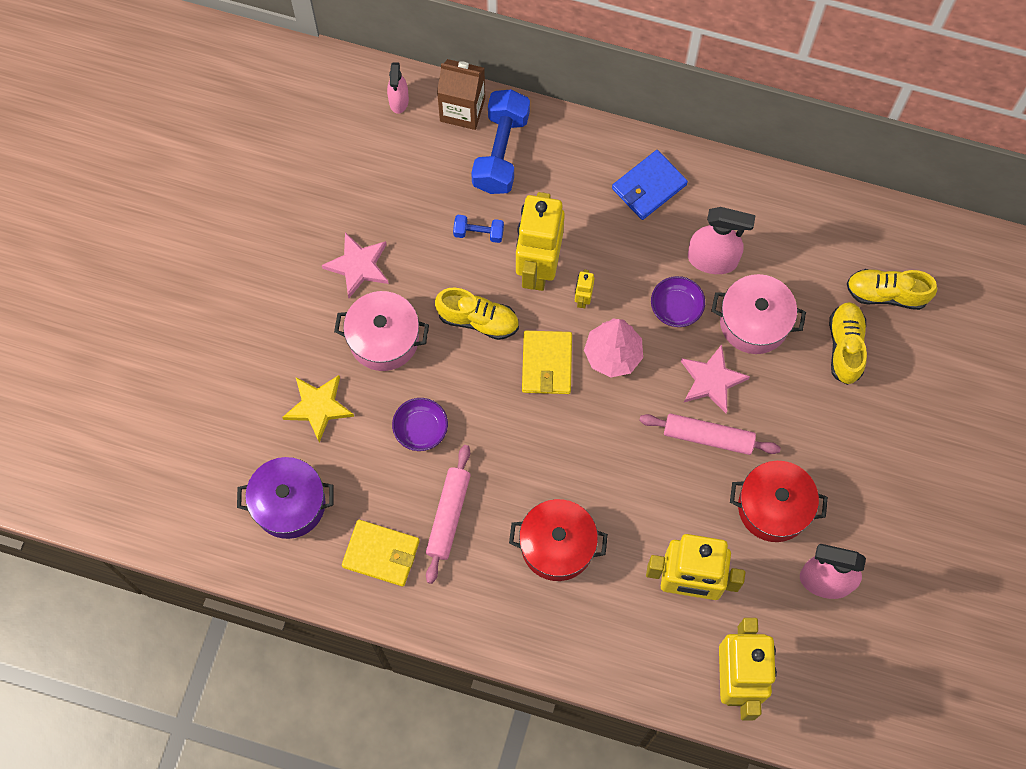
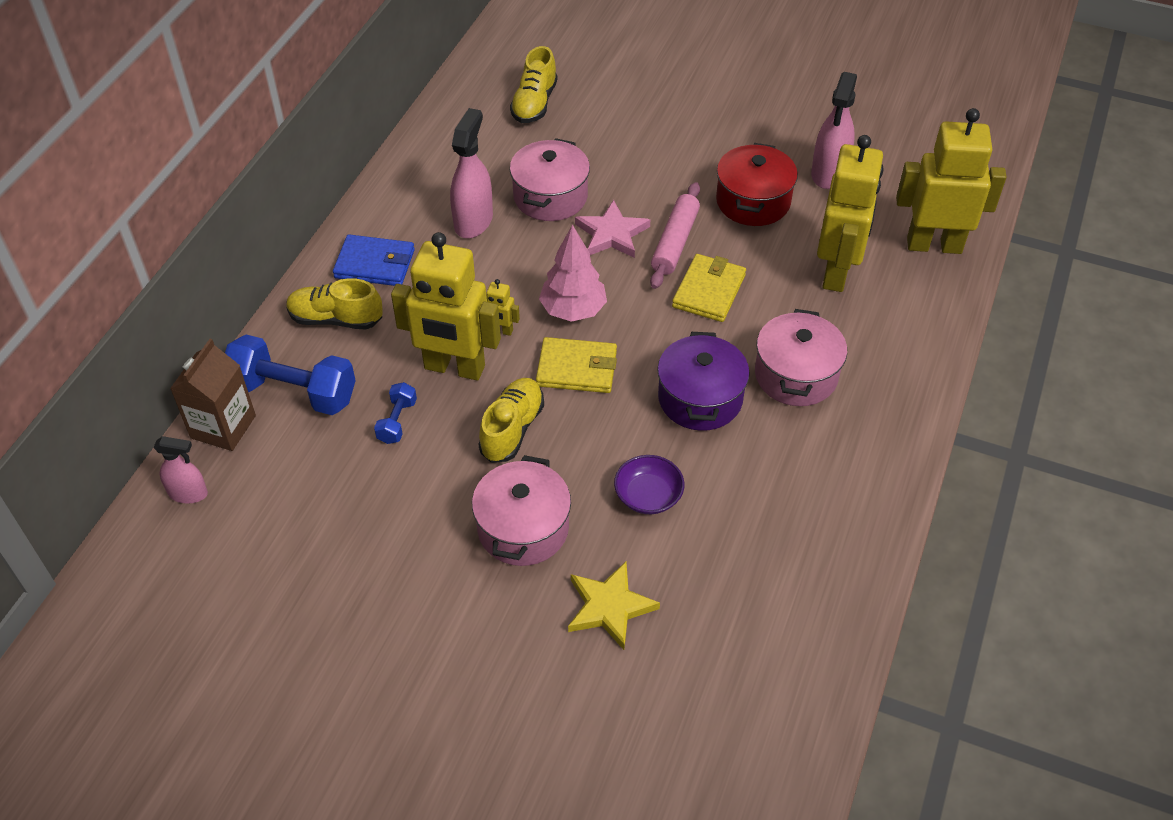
camera: 85 degrees left, 20 degrees down
purple pot [237,457,334,539] -> purple pot moved to [657,332,750,431]
pink star [322,232,389,298] -> none
yellow wallet [342,520,420,586] -> yellow wallet moved to [672,254,746,322]
pink rolling pin [426,445,471,584] -> none
red pot [509,499,608,581] -> pink pot [755,309,847,406]
blue wallet [612,150,688,220] -> blue wallet turned 45 degrees counterclockwise [333,234,415,286]
purple bowl [651,276,705,327] -> none
yellow shoe [829,302,867,385] -> yellow shoe moved to [286,278,383,330]

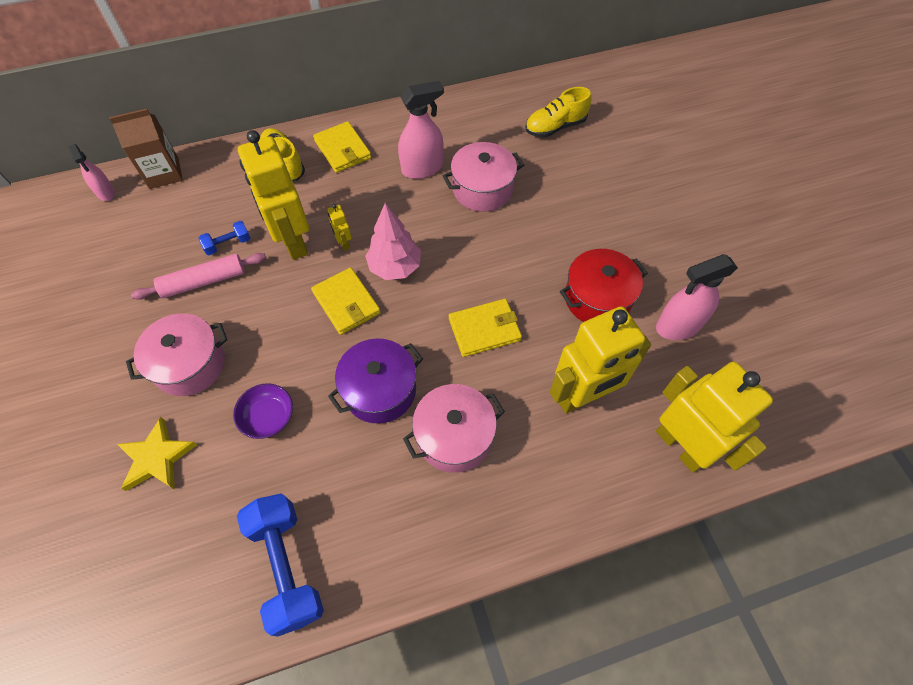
camera: 50 degrees right, 10 degrees up
blue dumbbell [225,335,356,415] -> blue dumbbell moved to [237,494,324,637]
blue wallet [333,234,415,286] -> yellow wallet [313,121,371,173]
yellow shoe [478,378,544,463] -> none
pink star [575,200,650,258] -> none
pink rolling pin [650,182,700,289] -> pink rolling pin moved to [131,253,266,300]

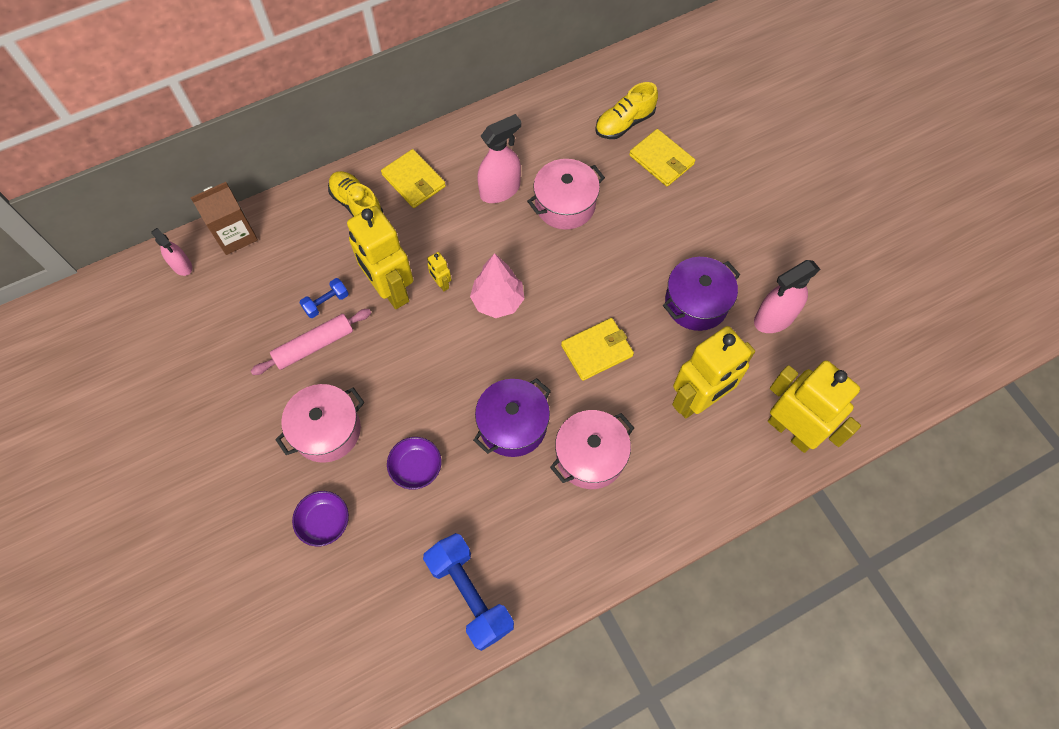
camera: 10 degrees left, 5 degrees up
yellow star [117,417,197,491] -> purple bowl [292,491,349,546]
yellow wallet [311,268,381,335] -> yellow wallet moved to [629,129,695,187]
red pot [560,249,648,322] -> purple pot [663,257,740,331]

